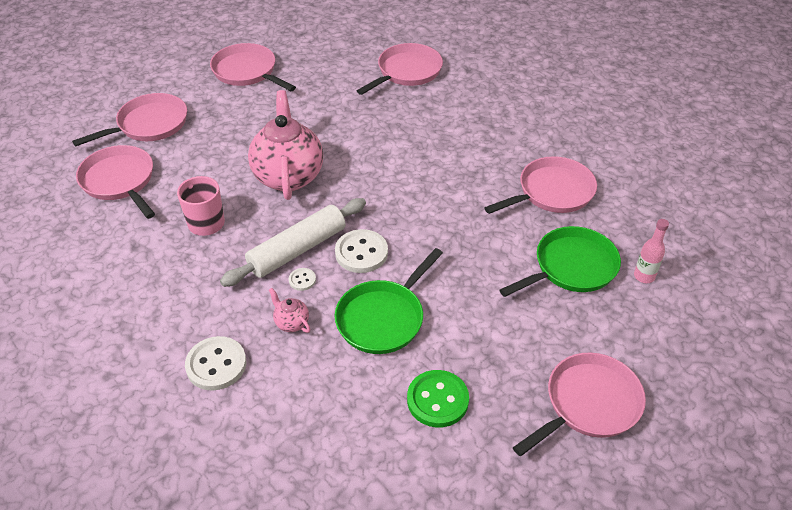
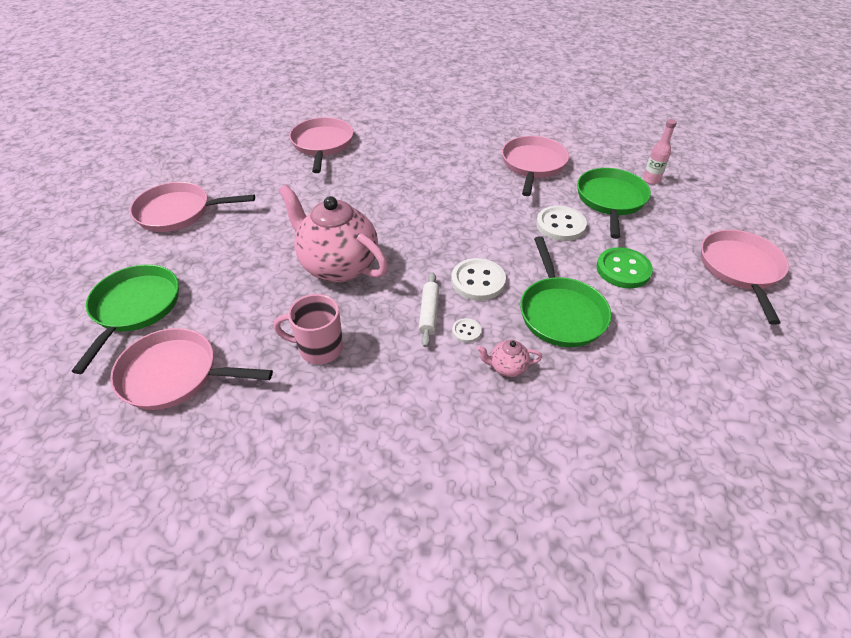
camera: 45 degrees left, 0 degrees up
pink pan [72,93,187,146] -> green pan [72,264,179,374]
white button [185,336,246,391] -> white button moved to [536,206,587,241]
white rolling pin [220,198,366,287] -> white rolling pin [419,273,439,347], size x0.53
green button [407,370,469,428] -> green button moved to [596,247,653,288]

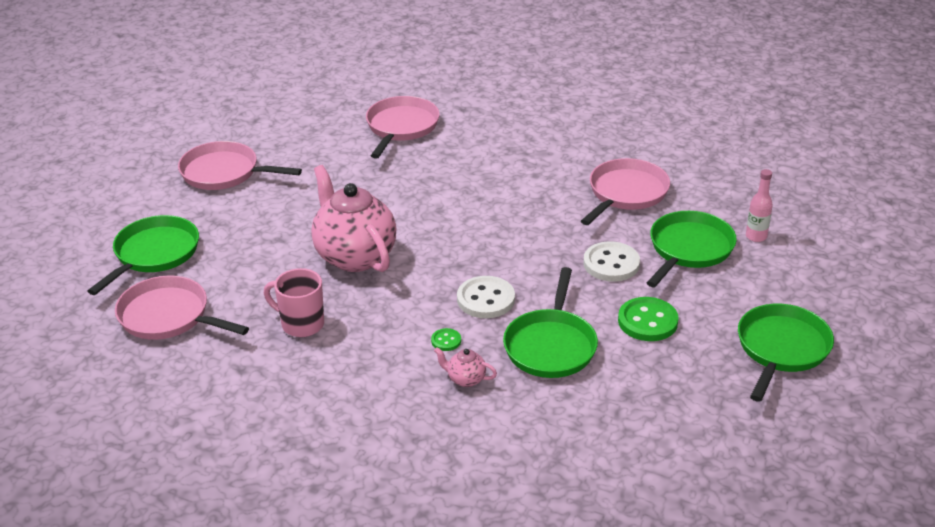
camera: 20 degrees right, 10 degrees down
white rolling pin [419,273,439,347] -> none
white button [452,318,481,343] -> green button [431,328,461,351]
pink pan [701,230,789,325] -> green pan [738,304,834,402]

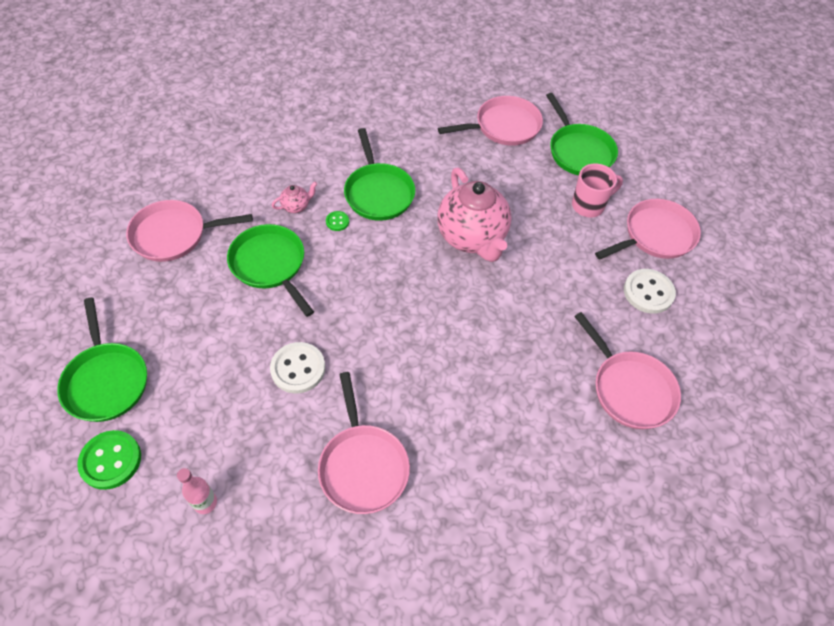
camera: 130 degrees right, 20 degrees up
pink mug [264,268,324,337] -> pink mug moved to [572,163,623,217]
pink teapot [311,165,397,272] -> pink teapot turned 60 degrees clockwise [437,167,512,262]
white button [457,276,515,318] -> white button moved to [624,269,676,314]
green button [618,297,679,341] -> green button moved to [77,430,141,490]
green pan [647,211,737,287] -> green pan moved to [344,128,415,221]
none -> pink pan [126,200,253,262]

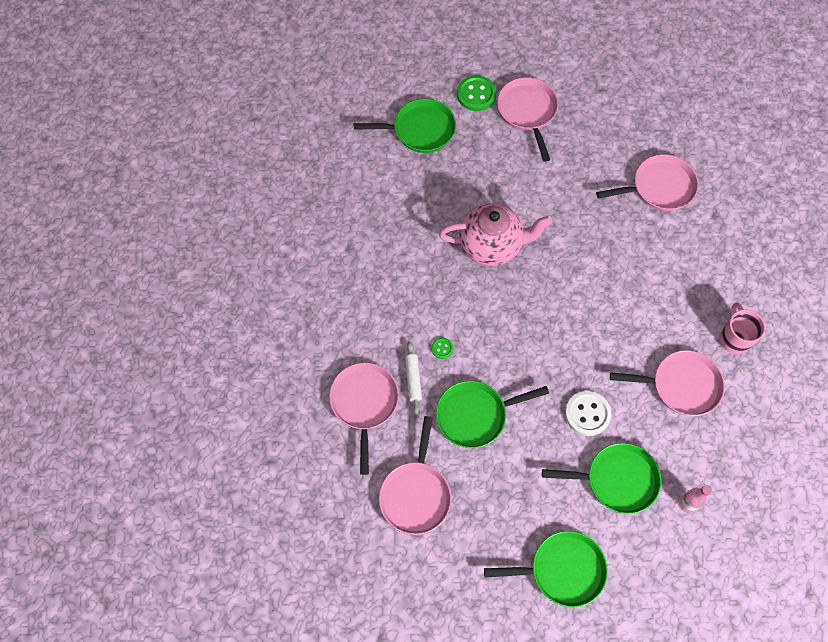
camera: 70 degrees left, 10 degrees up
green button [77,430,141,490] -> green button moved to [457,75,496,111]
pink teapot [272,182,317,213] -> white rolling pin [405,341,422,415]
green pan [344,128,415,221] -> green pan moved to [542,443,661,514]
pink pan [438,96,543,146] -> pink pan moved to [329,363,399,475]
pink mug [572,163,623,217] -> pink mug moved to [719,302,766,354]
white button [624,269,676,314] -> none

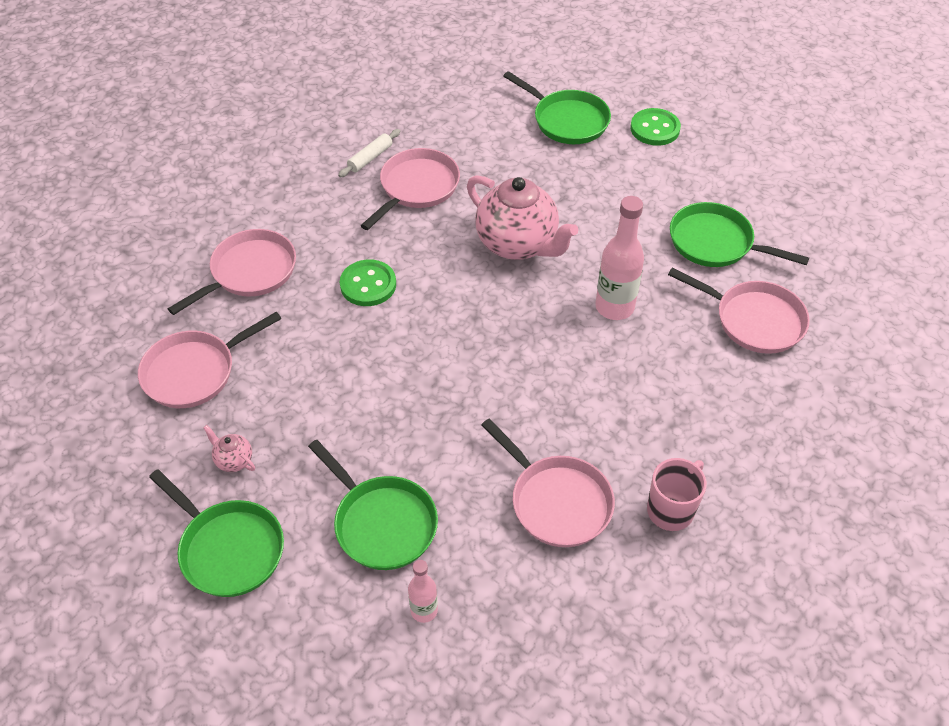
camera: 45 degrees right, 15 degrees down
white rolling pin [405,341,422,415] -> white rolling pin moved to [338,129,400,177]
green button [431,338,453,359] -> green button [340,260,396,306], size x2.01
green pan [436,381,549,448] -> green pan moved to [670,202,809,267]
pink pan [497,77,558,162] -> pink pan moved to [361,148,460,230]
white button [565,391,611,436] -> none
none -> pink teapot [203,425,255,472]
none -> pink bottle [595,196,644,320]

